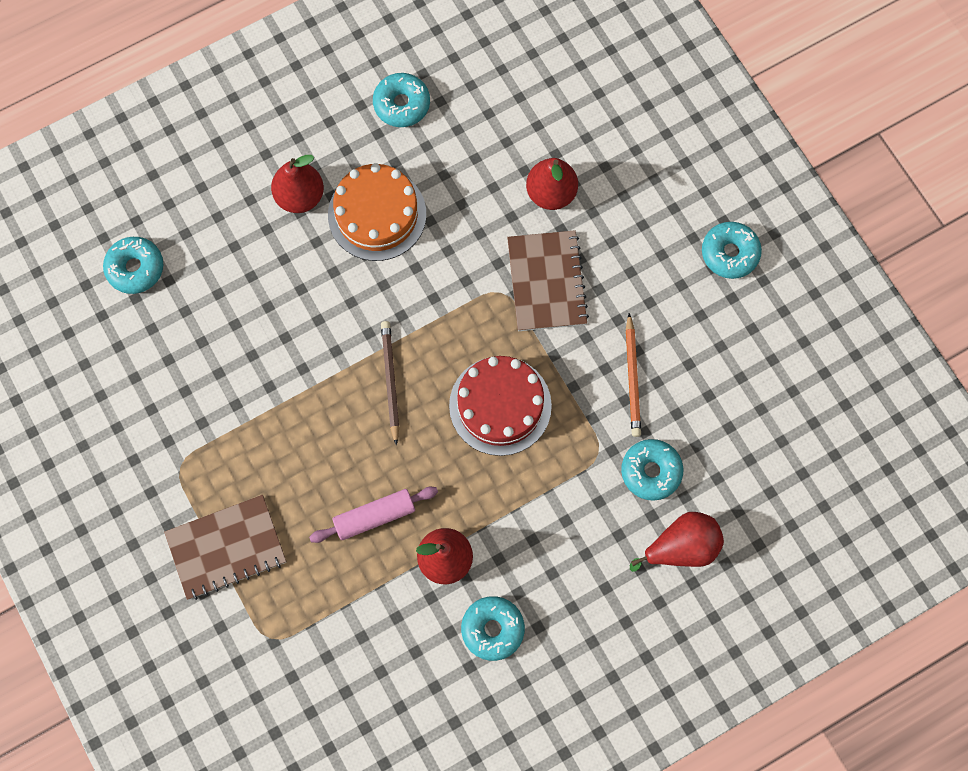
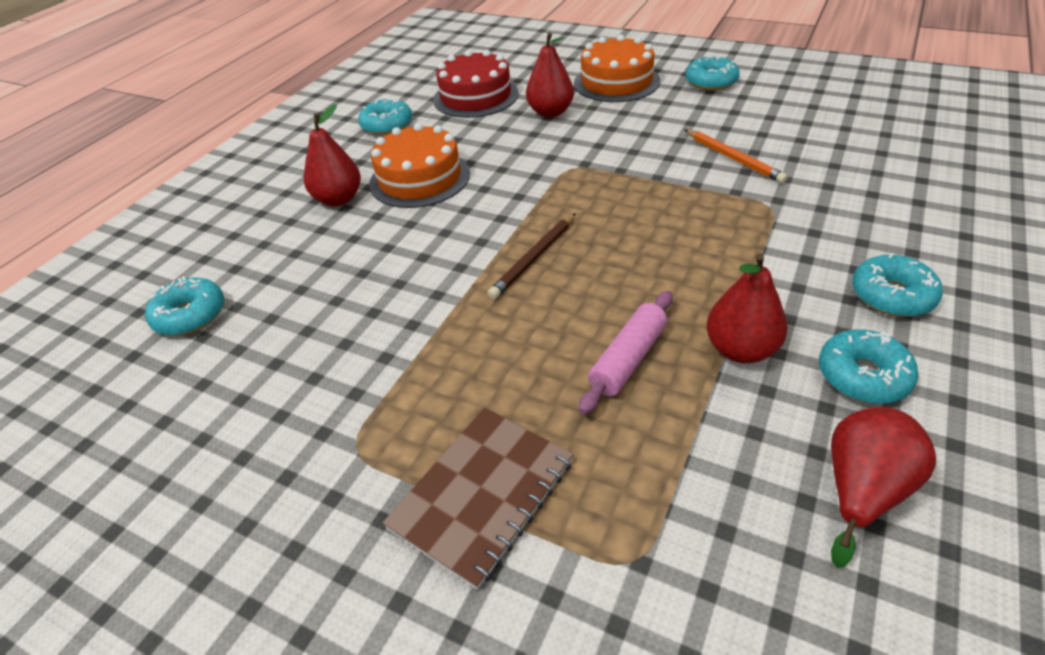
camera: 30 degrees left, 30 degrees down
brown pencil [381,321,399,445] -> brown pencil turned 105 degrees counterclockwise [487,213,576,299]
red cake [449,356,552,456] -> red cake moved to [433,50,519,118]
brown notebook [507,230,589,331] -> none
turquoise donut [621,439,683,501] -> turquoise donut moved to [852,253,943,317]
red pear [630,512,724,572] -> red pear moved to [831,407,936,568]
none -> orange cake [574,35,660,102]

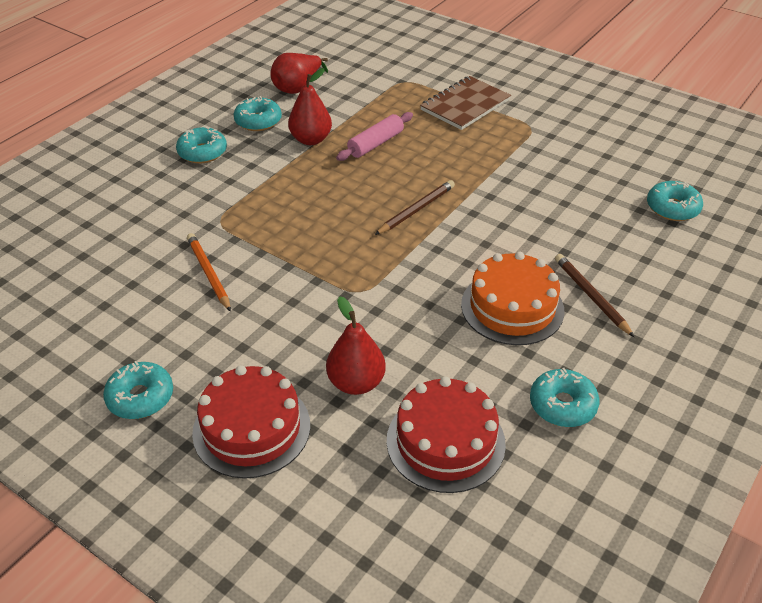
camera: 175 degrees left, 0 degrees up
red pear [304,104,361,206] -> brown pencil [555,254,634,337]
orange cake [574,35,660,102] -> red cake [192,365,310,479]

